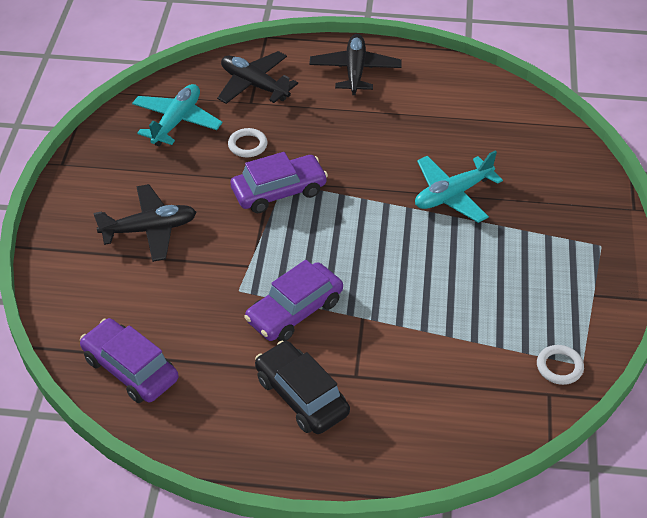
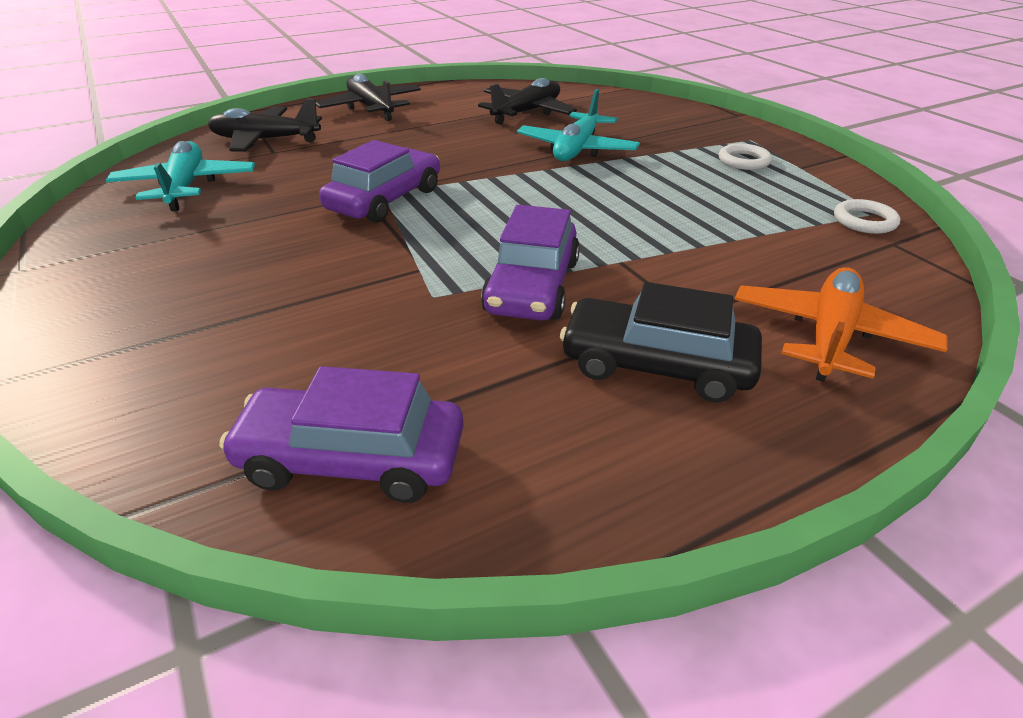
camera: 35 degrees left, 10 degrees down
black plane [93,184,196,262] -> black plane moved to [478,78,577,124]
white ring [228,128,268,158] -> white ring moved to [719,144,772,170]
none -> orange plane [734,267,947,382]

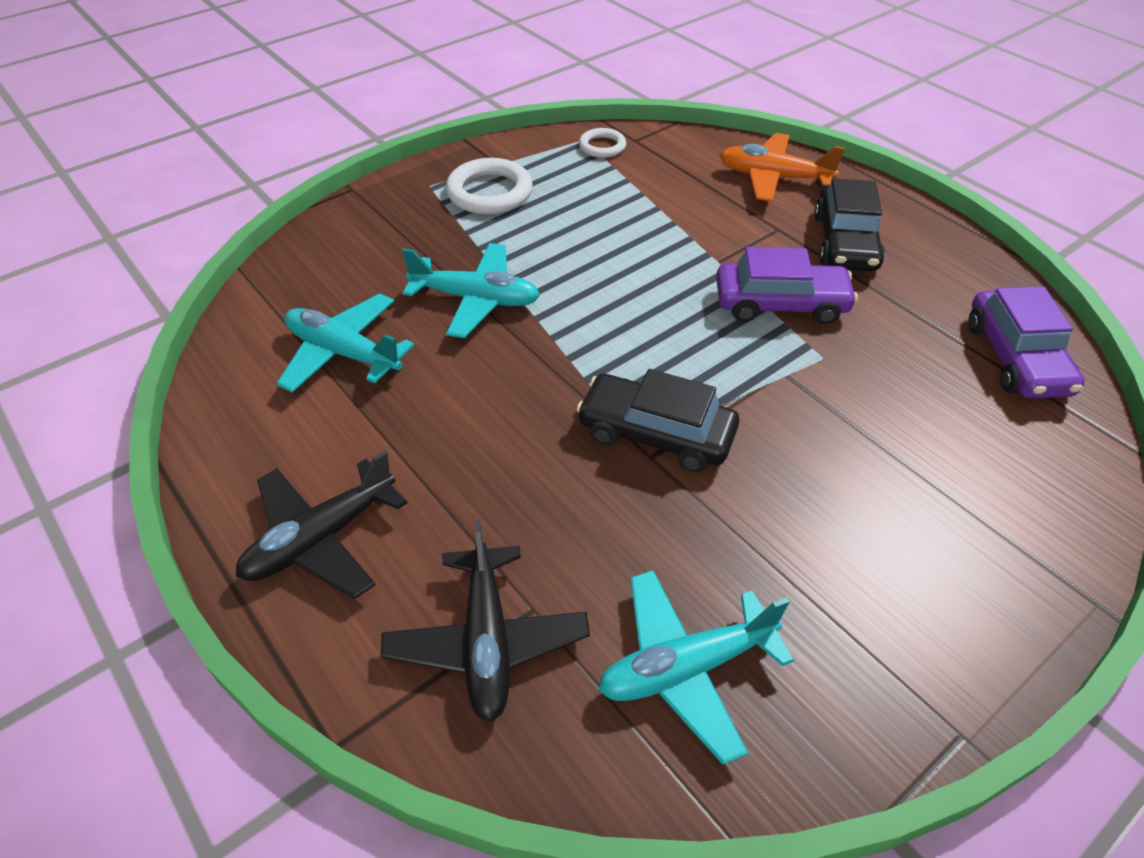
camera: 100 degrees left, 10 degrees up
purple car [319,140,440,223] -> black car [576,369,739,472]
black plane [478,78,577,124] -> turquoise plane [276,293,414,392]
white ring [719,144,772,170] -> white ring [446,158,533,214], size x1.70

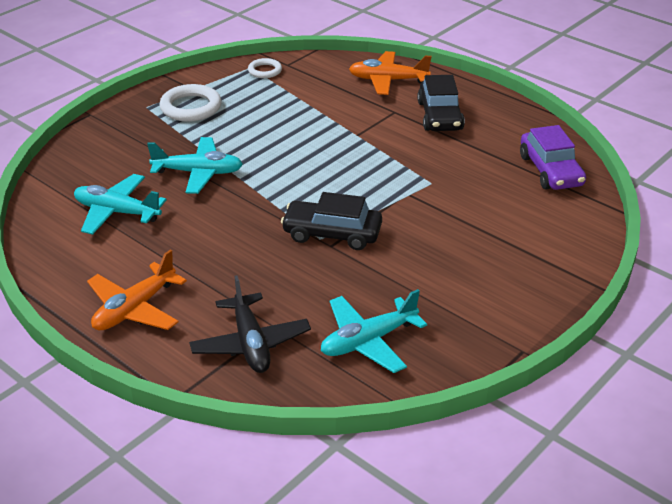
camera: 10 degrees left, 10 degrees down
black plane [236,451,407,599] -> orange plane [87,250,187,330]
purple car [716,247,858,324] -> none

